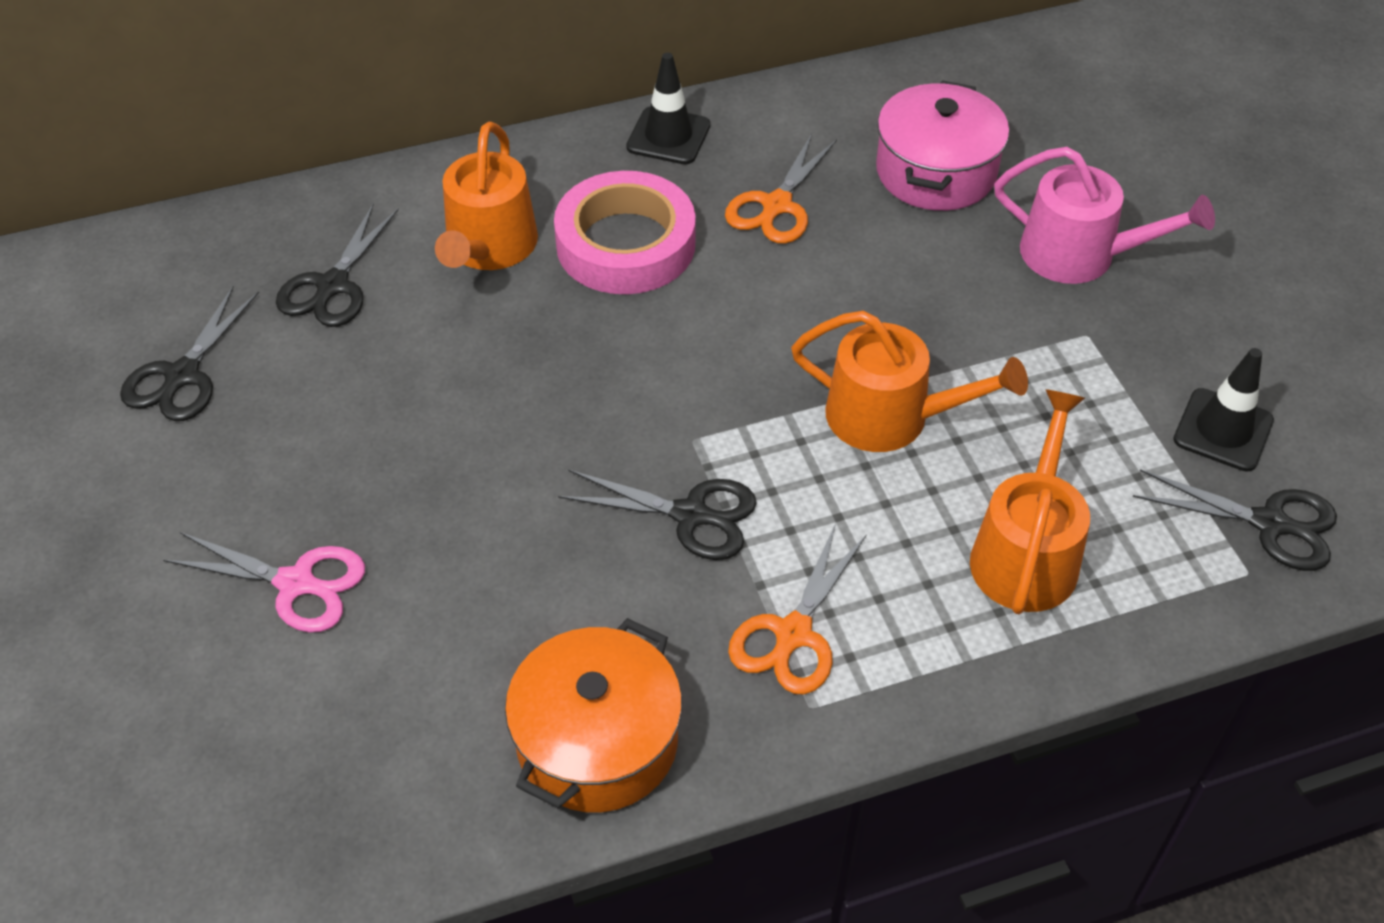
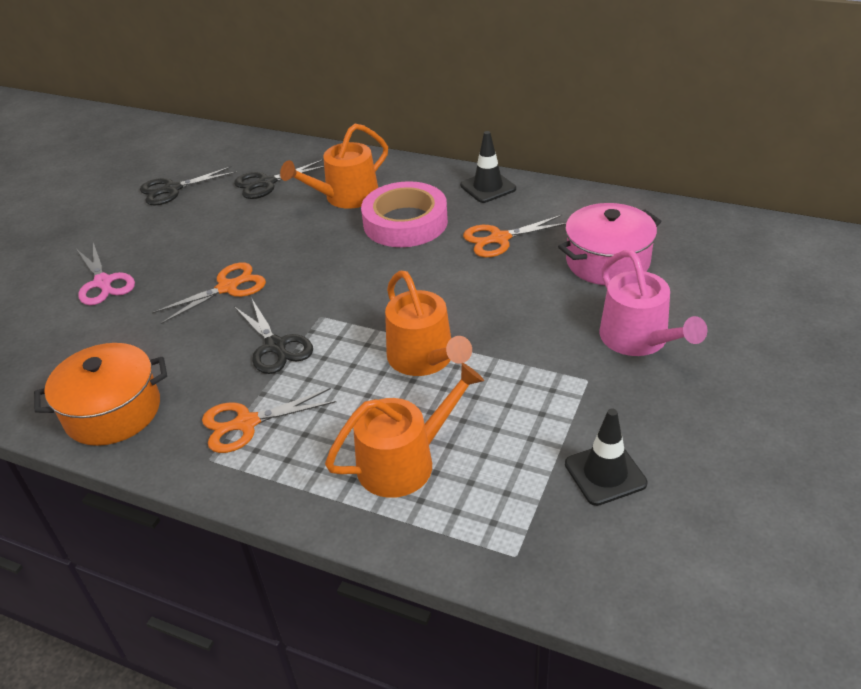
camera: 45 degrees right, 10 degrees down
black scissors [1133,469,1337,571] -> none
none -> orange scissors [152,262,266,324]

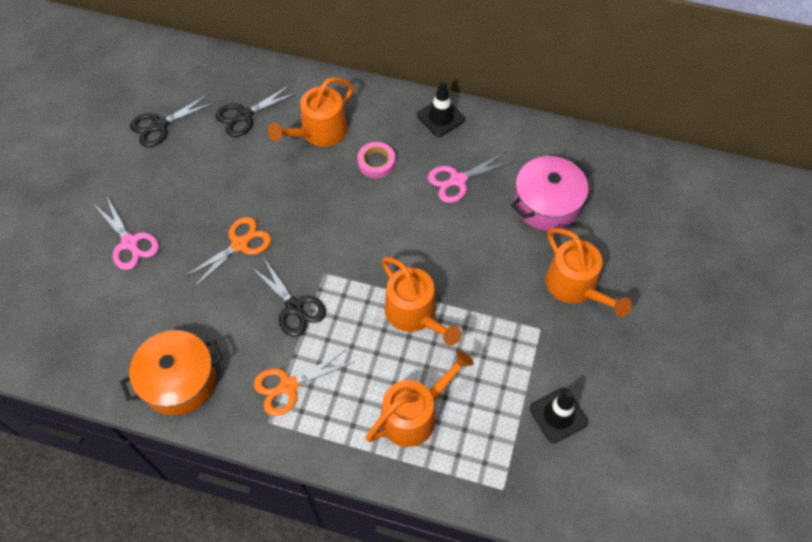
camera: 10 degrees left, 20 degrees up
pink tape [361,181,448,247] -> pink tape [357,142,395,178], size x0.52
orange scissors [463,215,566,257] -> pink scissors [428,152,514,203]
pink watering can [600,250,707,356] -> orange watering can [545,228,632,317]

